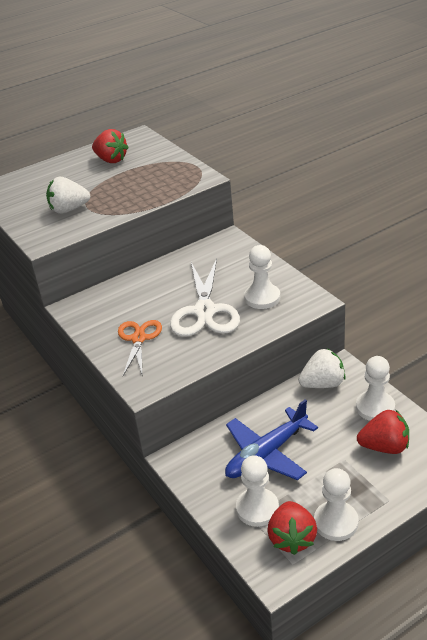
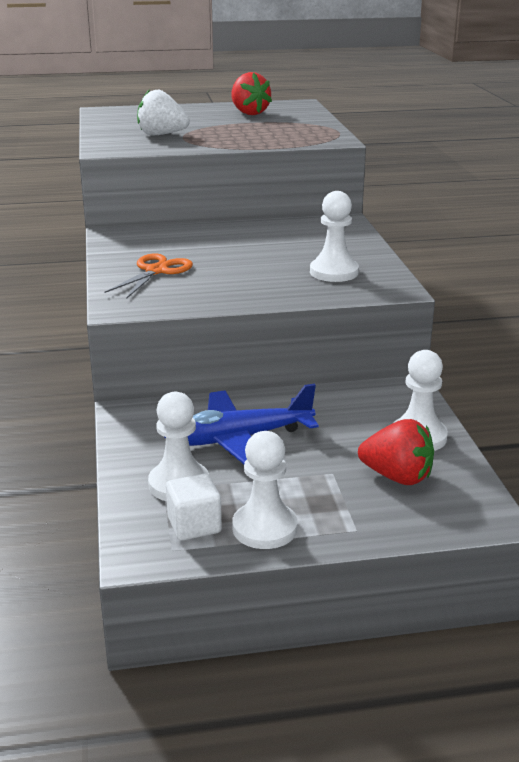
camera: 20 degrees right, 10 degrees down
white scissors [170,258,240,337] -> none
red strawberry [267,501,317,555] -> white cube [166,474,222,541]
white strawberry [298,348,346,388] -> none

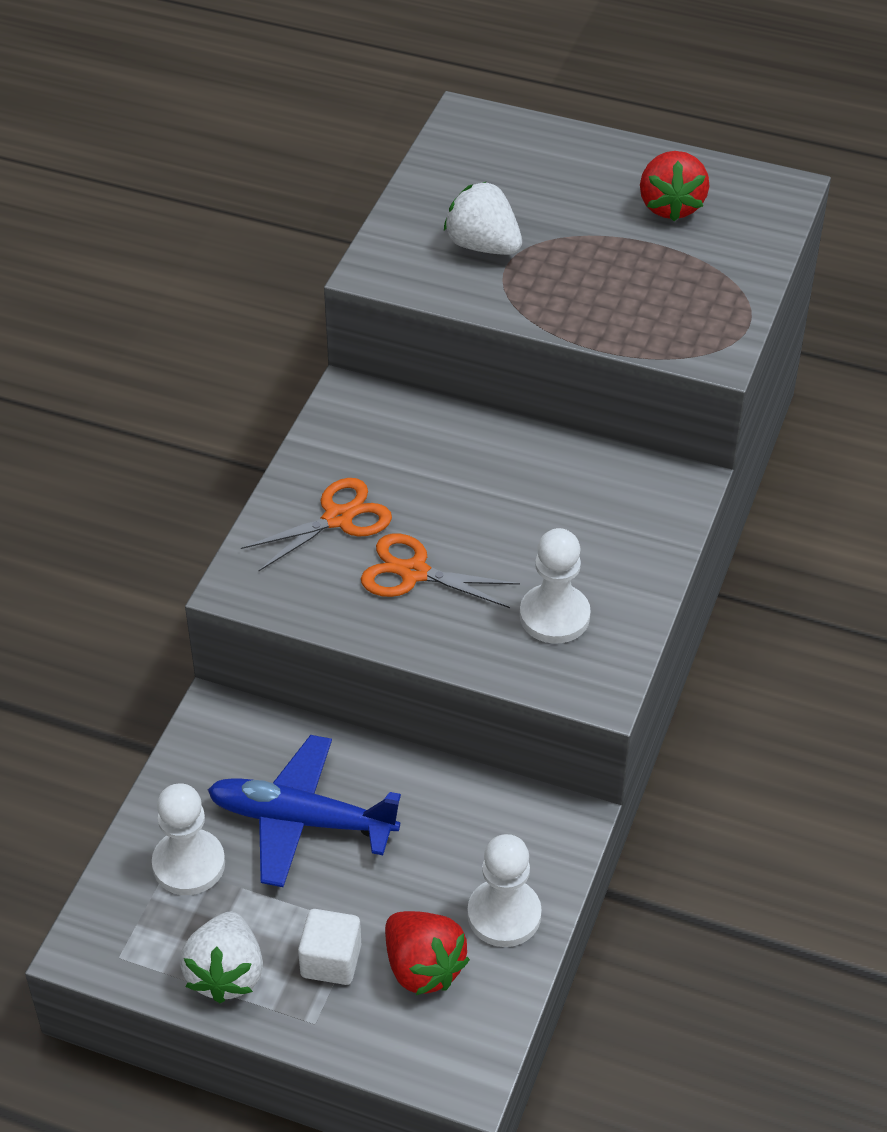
camera: 30 degrees right, 20 degrees up
white cube [166,474,222,541] -> white cube moved to [298,909,361,985]
white pawn [232,431,298,549] -> white strawberry [180,912,263,1003]
none -> orange scissors [361,534,520,608]

